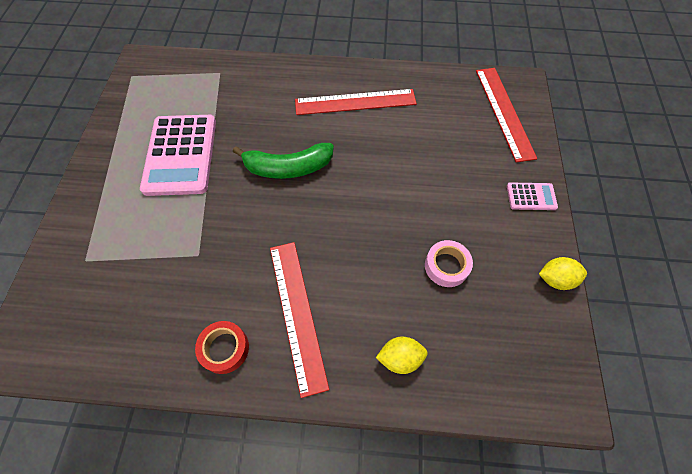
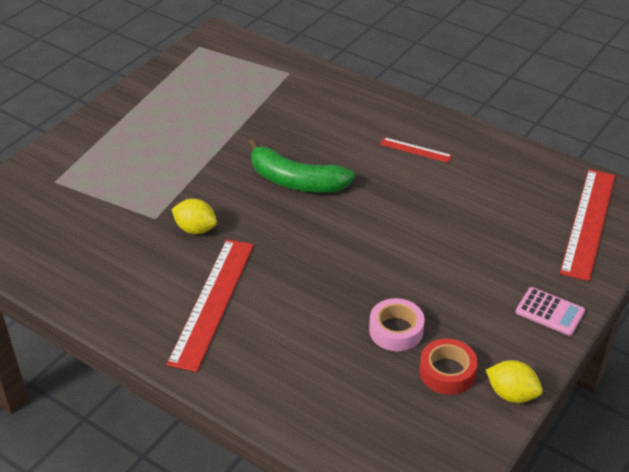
camera: 30 degrees right, 20 degrees down
pink calculator [140,115,216,196] -> none
red tape [195,321,249,374] -> red tape moved to [419,338,478,395]
red ruler [295,89,417,115] -> red ruler [380,137,452,163], size x0.48
yellow lemon [376,337,428,374] -> yellow lemon moved to [172,199,217,234]

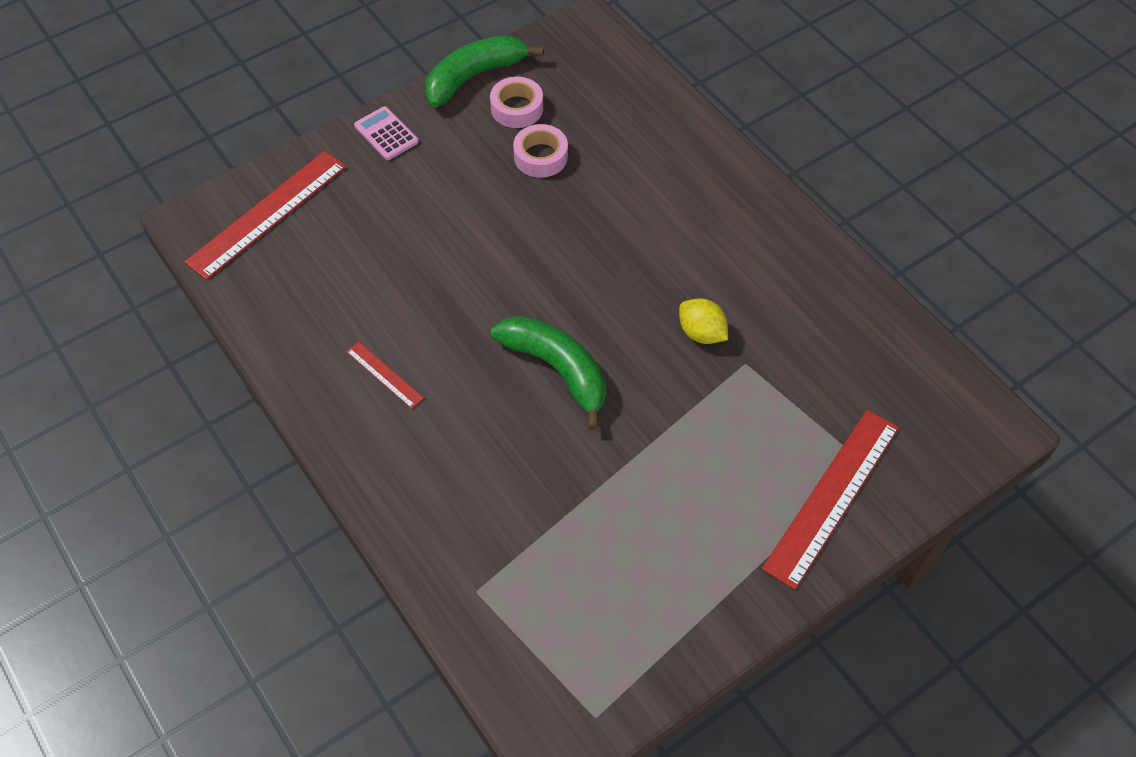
camera: 160 degrees left, 15 degrees up
red ruler [166,239,254,372] -> red ruler moved to [762,410,899,590]
red tape [419,338,478,395] -> pink tape [490,77,543,128]
yellow lemon [486,360,543,403] -> green banana [425,35,544,107]

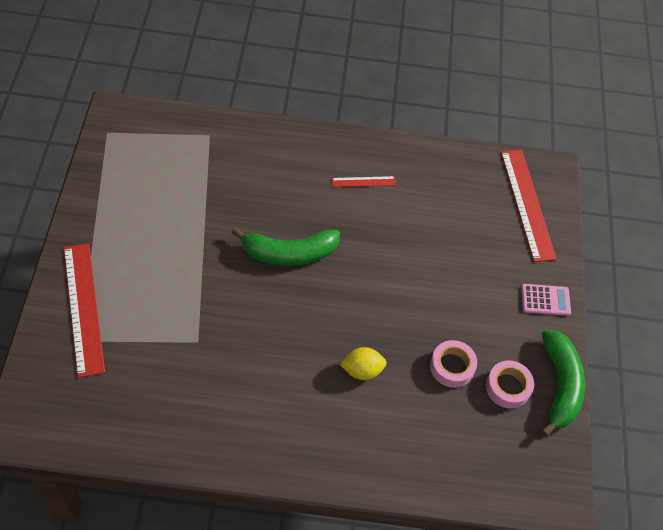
camera: 125 degrees right, 0 degrees up
yellow lemon [679,298,728,344] -> yellow lemon moved to [340,347,387,380]

